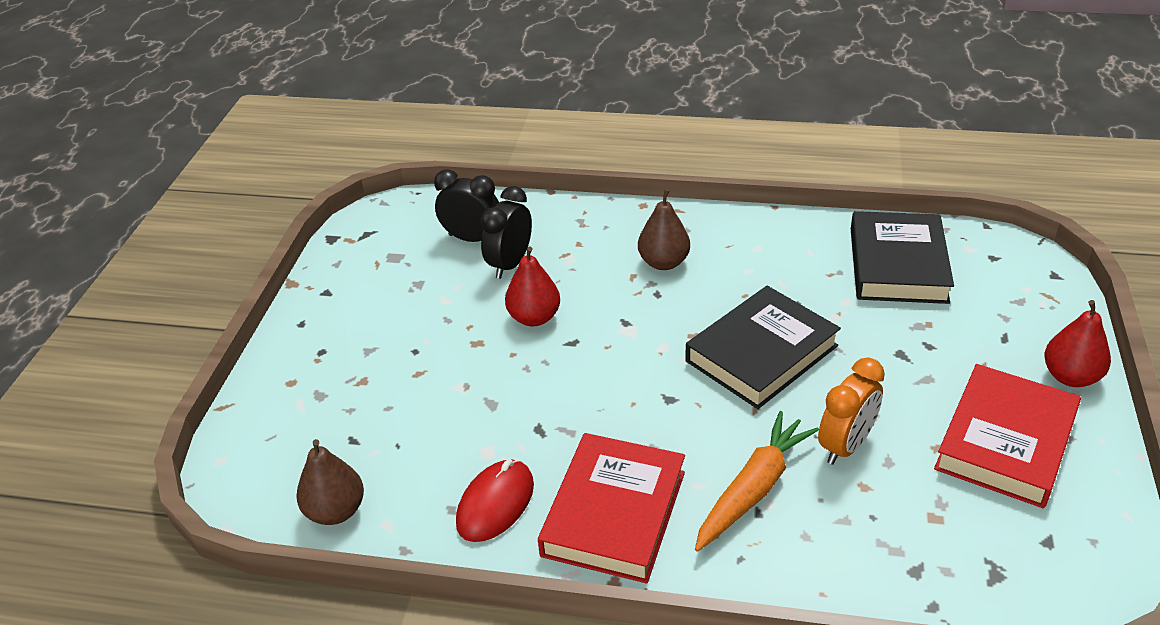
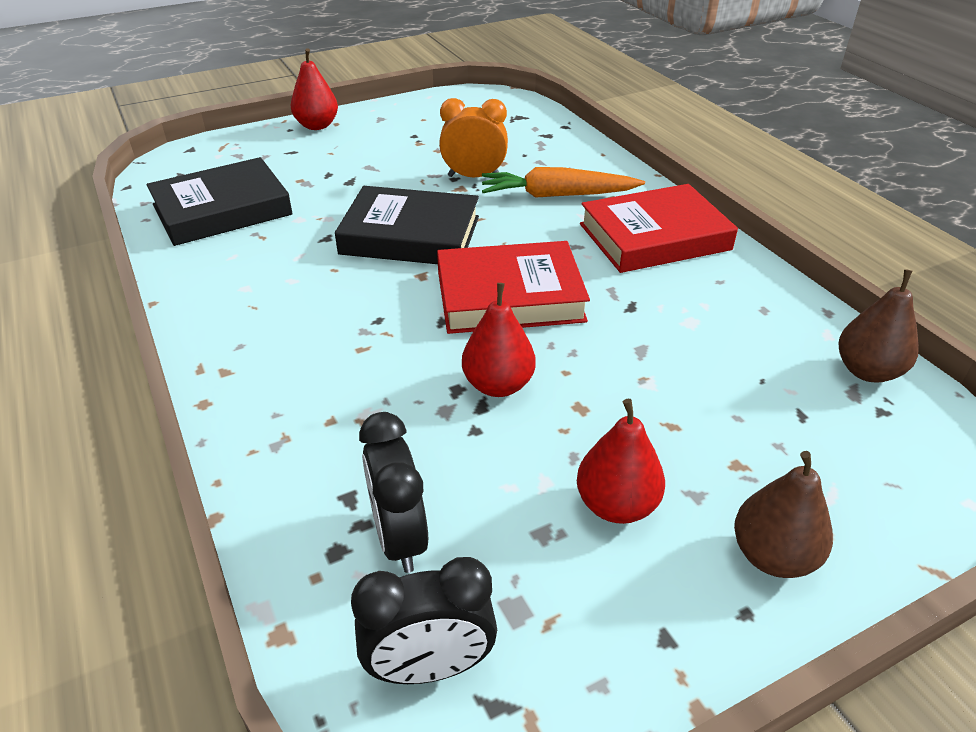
camera: 130 degrees left, 0 degrees up
red mouse [456,459,534,542] -> none
black clock [481,186,532,279] -> black clock moved to [351,557,497,684]
brown pear [638,189,690,270] -> brown pear moved to [734,451,833,578]
red book [934,364,1081,508] -> red book moved to [437,241,590,334]
none -> red pear [577,399,665,524]

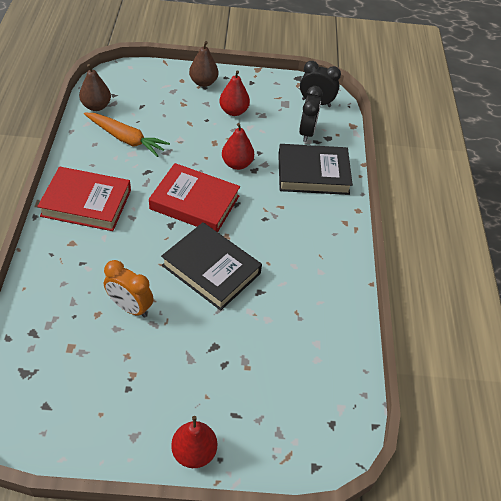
camera: 155 degrees left, 10 degrees up
black book [147,157,293,246] -> black book moved to [278,144,353,195]
orange carrot [482,167,645,198] -> orange carrot moved to [84,112,170,157]

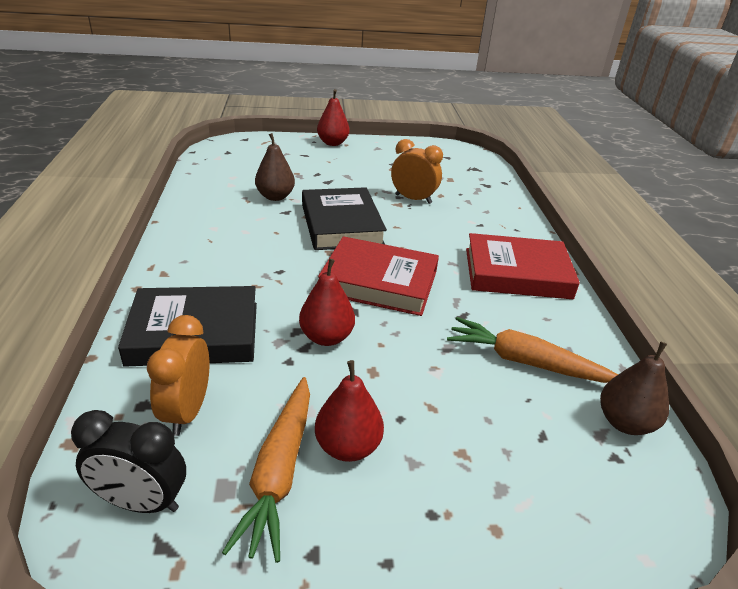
camera: 175 degrees right, 15 degrees down
black book [161,222,262,311] -> black book turned 45 degrees clockwise [302,187,387,250]
brown pear [189,41,218,87] -> brown pear moved to [255,133,295,201]
black clock [299,86,323,142] -> orange clock [147,315,209,436]
none -> orange carrot [222,377,310,563]

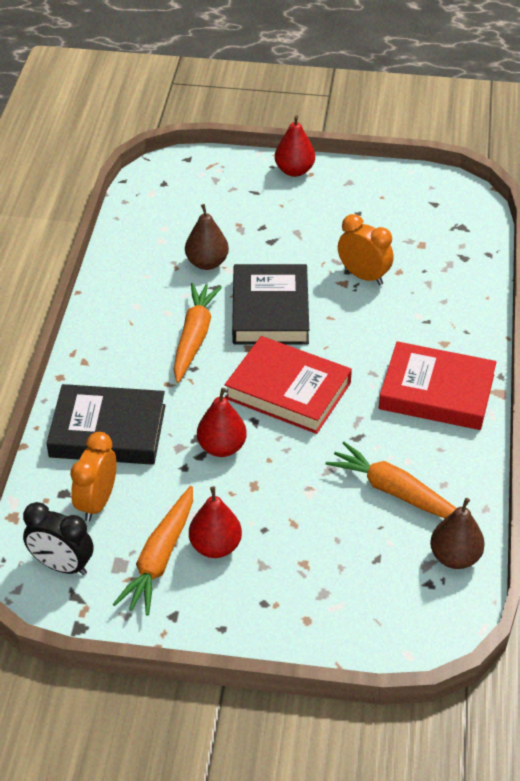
camera: 15 degrees right, 10 degrees up
none -> orange carrot [173,283,222,383]

